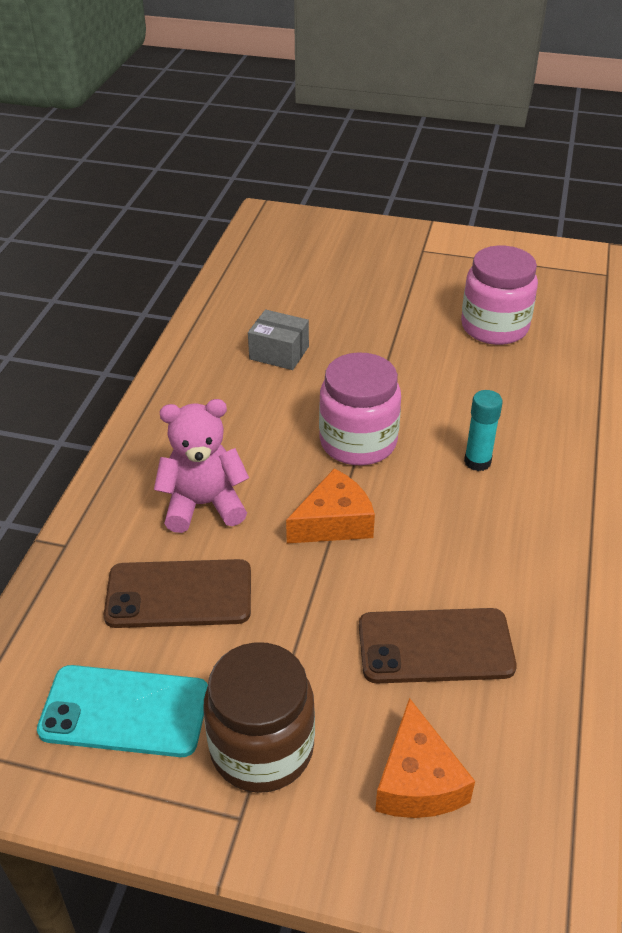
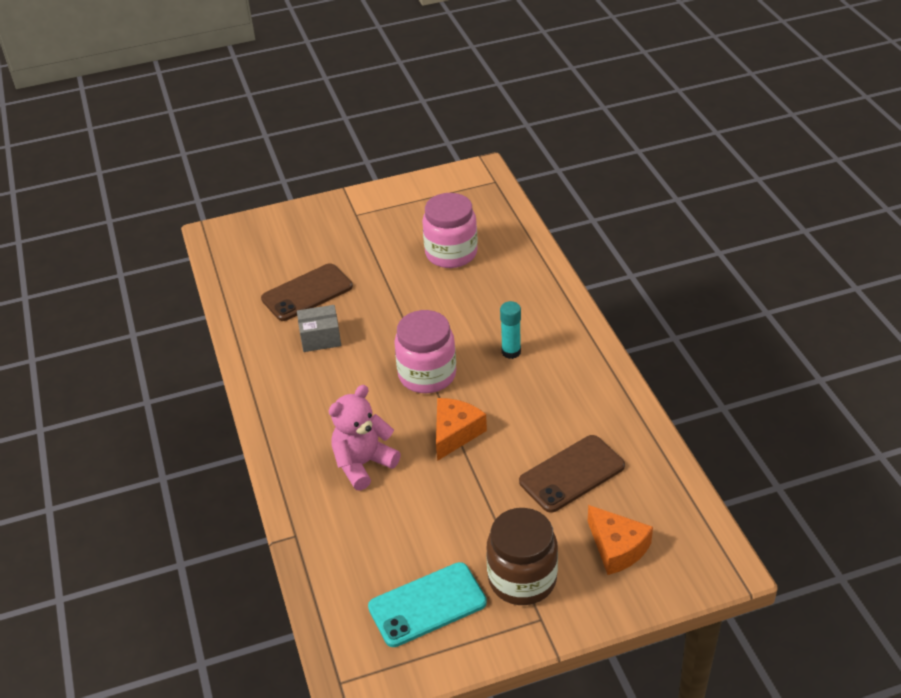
camera: 30 degrees left, 0 degrees up
brown phone [104,559,251,628] -> brown phone moved to [261,263,353,321]

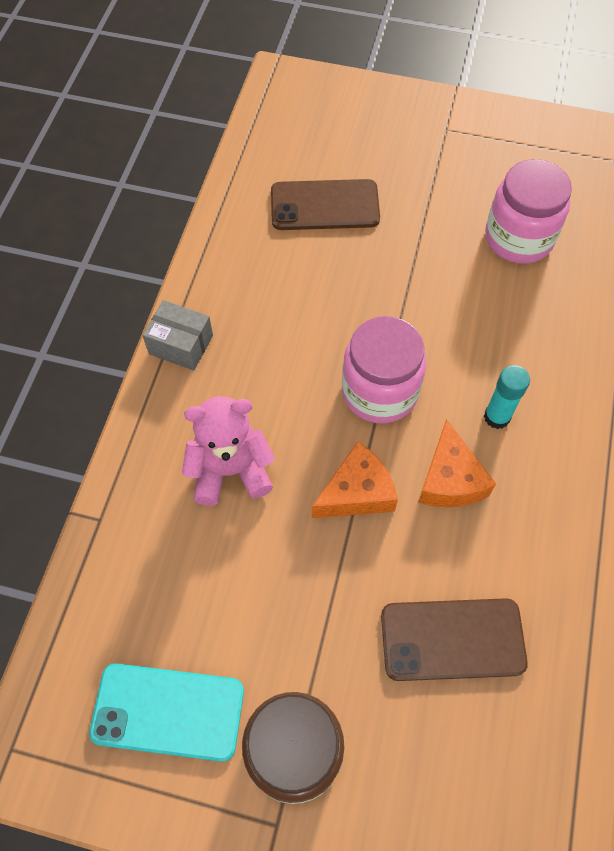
camera: 30 degrees right, 20 degrees up
grey box [297,305,341,352] -> grey box moved to [142,300,213,371]
orange cheese [588,505,653,575] -> orange cheese moved to [418,419,496,508]

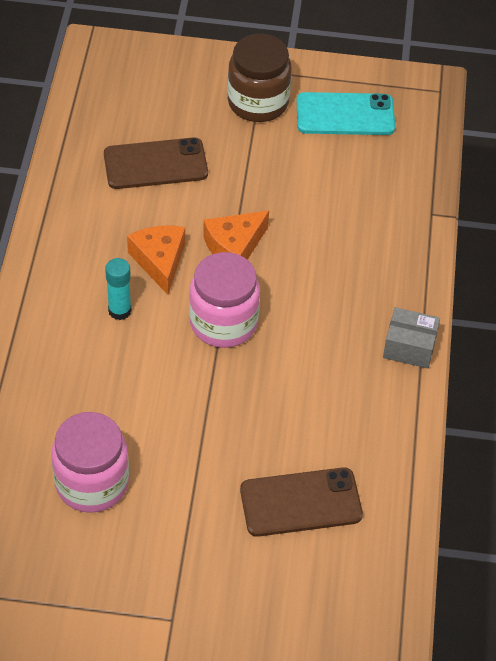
camera: 170 degrees right, 10 degrees down
pink teddy bear [182,396,275,506] -> none

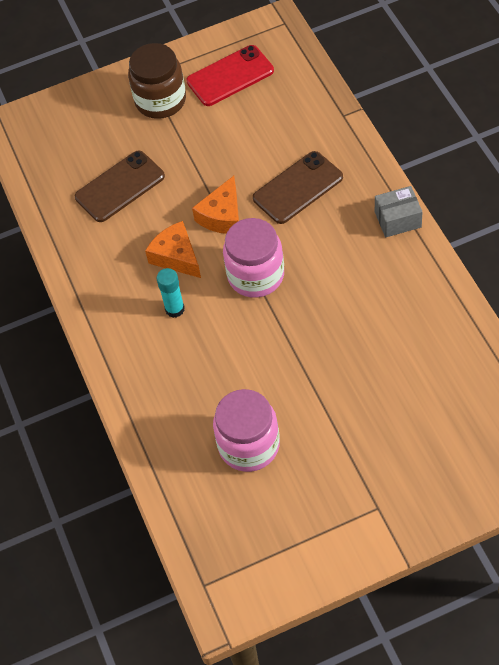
camera: 20 degrees left, 5 degrees up
brown phone [240,467,363,537] -> brown phone moved to [253,151,343,224]
turquoise phone [296,92,395,135] -> red phone [186,45,274,106]

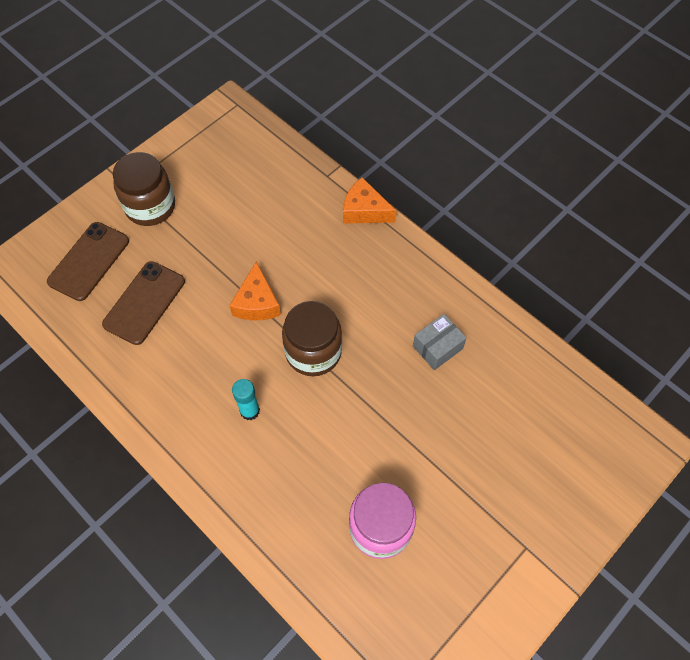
camera: 30 degrees left, 5 degrees up
orange cheese [145,221,201,278] -> orange cheese moved to [343,177,397,223]
red phone [186,45,274,106] -> none
pink jar [223,218,284,298] -> brown jar [282,301,342,376]
brown phone [253,151,343,224] -> brown phone moved to [47,222,129,301]
grey box [375,186,423,237] -> grey box moved to [413,314,467,370]

